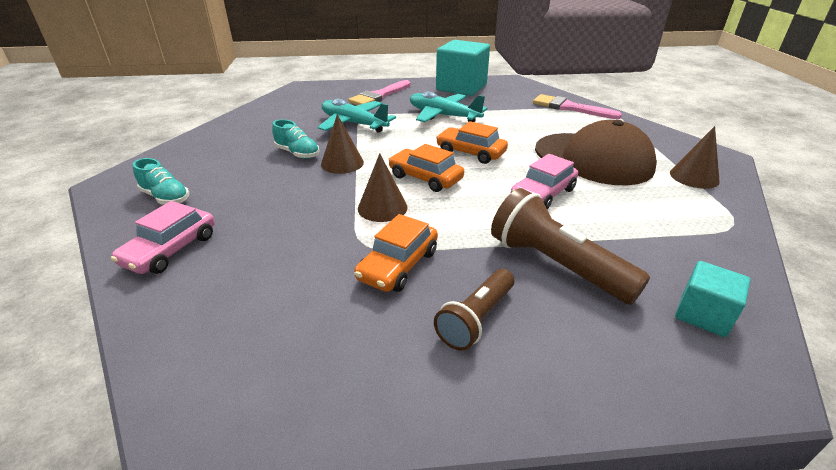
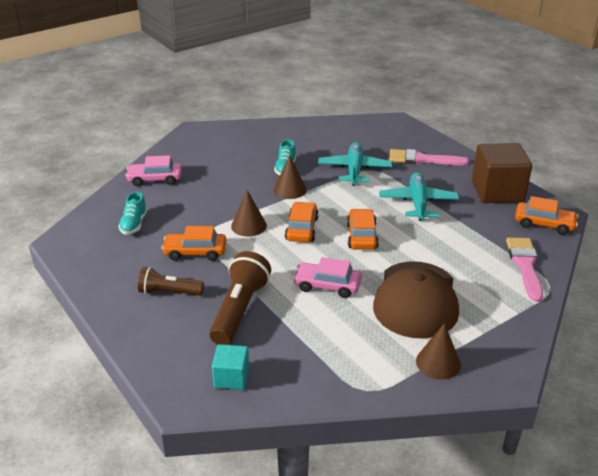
camera: 60 degrees right, 0 degrees up
turquoise shoe [133,158,189,205] -> turquoise shoe moved to [118,192,147,235]
turquoise cube [436,40,490,96] -> brown cube [472,143,532,203]
none -> orange car [515,196,578,235]

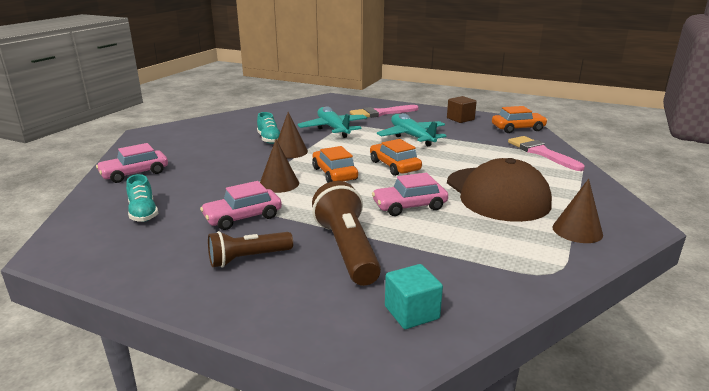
camera: 30 degrees left, 10 degrees down
orange car [161,226,226,261] -> pink car [200,181,282,230]
brown cube [472,143,532,203] -> brown cube [447,96,477,123], size x0.52

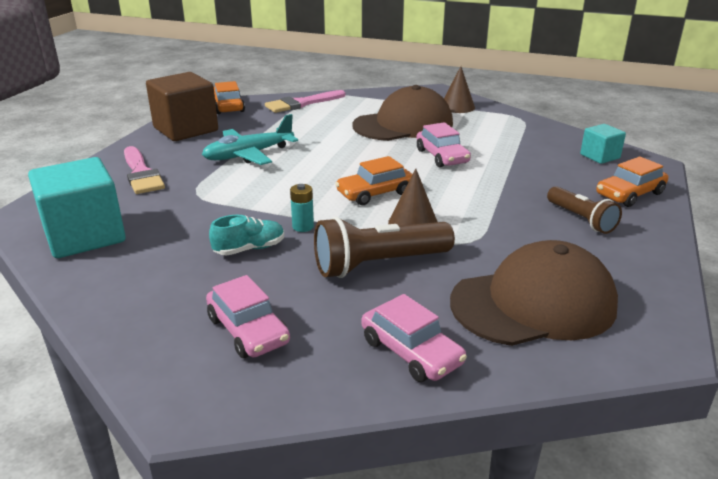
camera: 95 degrees left, 5 degrees up
turquoise shoe [126,174,159,222] -> brown cap [450,240,618,346]
pink car [200,181,282,230] -> pink car moved to [206,275,290,358]
brown cone [277,112,308,158] -> turquoise battery [290,184,314,232]
turquoise plane [297,106,367,138] -> none
brown flashlight [312,181,381,286] -> brown flashlight moved to [314,217,455,278]
orange car [370,139,422,176] -> orange car moved to [596,156,668,207]
brown cube [447,96,477,123] -> brown cube [146,72,218,141], size x1.91
none -> turquoise cube [28,157,126,258]

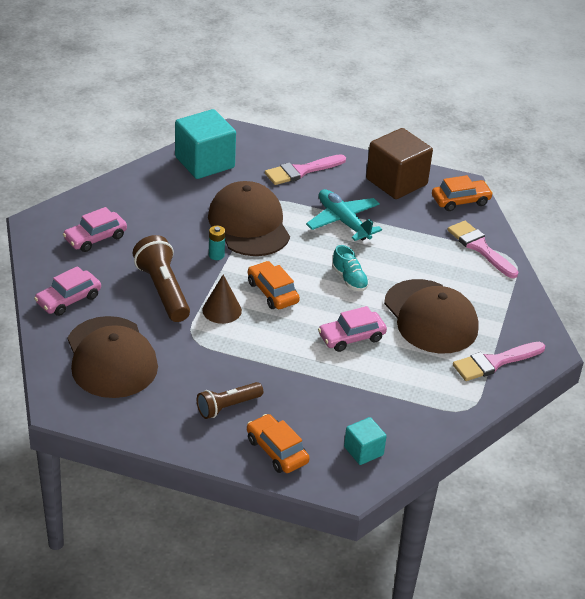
camera: 85 degrees right, 10 degrees up
turquoise shoe [209,215,284,256] -> turquoise shoe moved to [332,245,369,291]
brown cone [444,66,475,113] -> pink brush [453,342,545,381]
none -> brown cap [208,181,290,256]

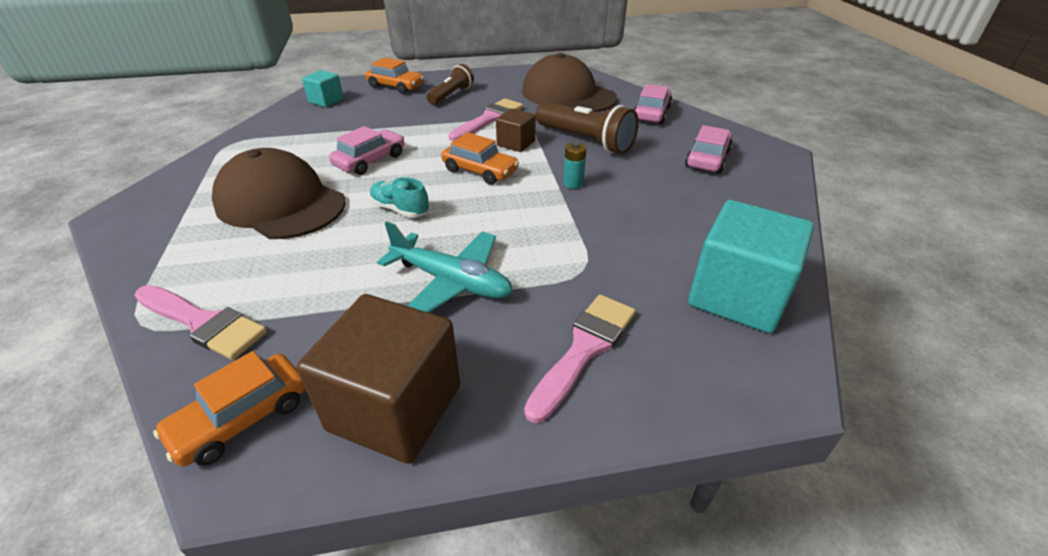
camera: 155 degrees right, 0 degrees up
brown cone [202,274,242,324] -> brown cube [496,109,536,152]
brown cap [208,181,290,256] -> none
pink brush [453,342,545,381] -> pink brush moved to [449,99,523,141]

